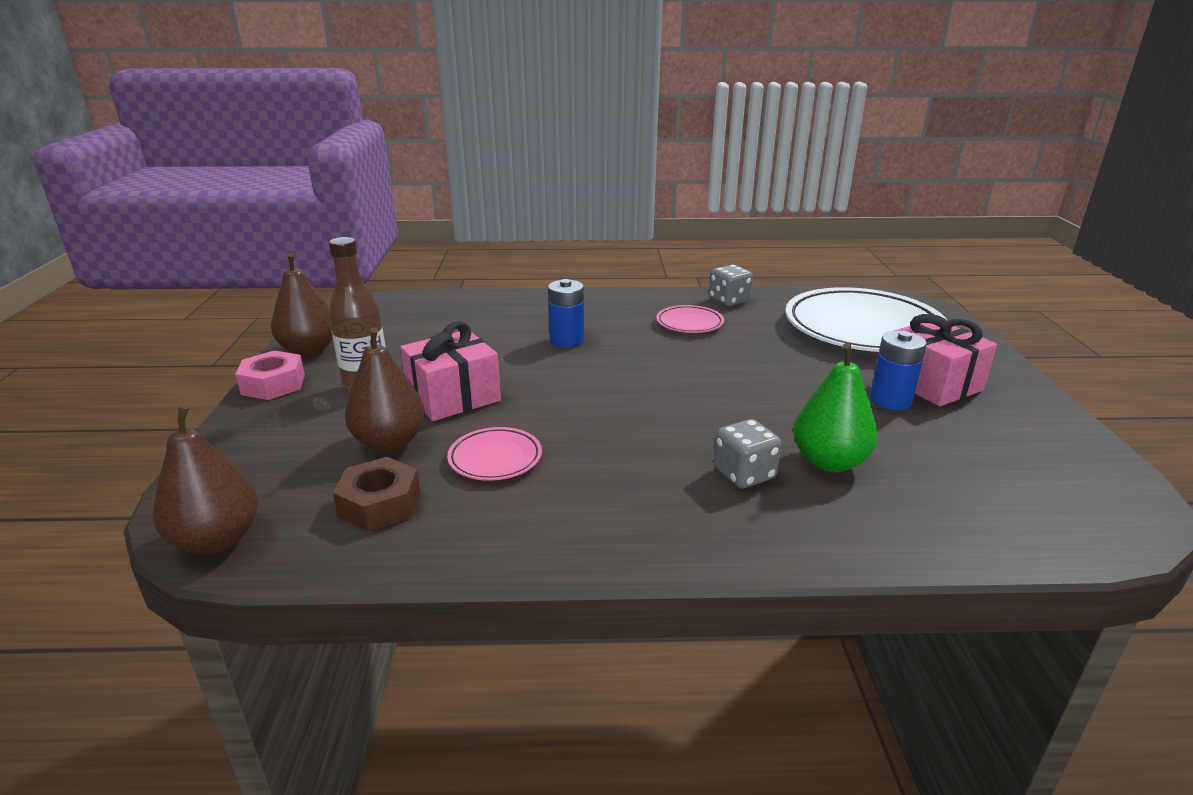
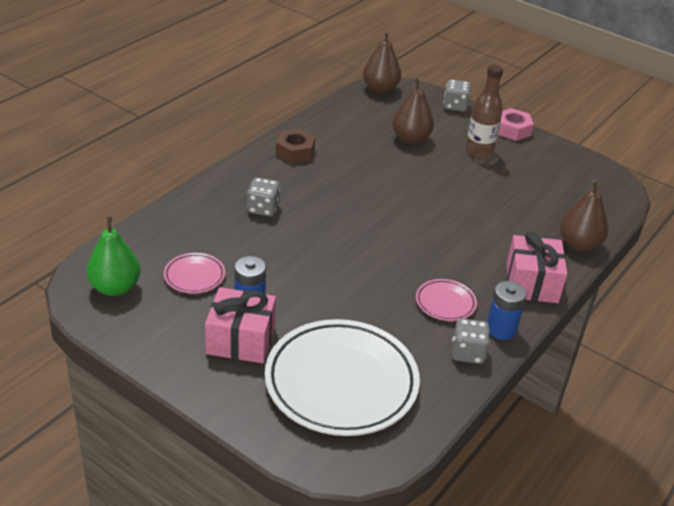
camera: 125 degrees right, 10 degrees up
brown pear [271,253,333,356] -> brown pear moved to [560,180,608,251]
brown nut [333,457,421,531] -> brown nut moved to [276,129,315,163]
pink gift [400,322,501,421] -> pink gift moved to [506,232,567,303]
pink plate [447,427,542,481] -> pink plate moved to [164,253,225,293]
blue battery [548,279,584,348] -> blue battery moved to [487,281,526,340]
green pear [793,343,878,472] -> green pear moved to [86,216,141,296]
none -> grey dice [443,80,471,112]

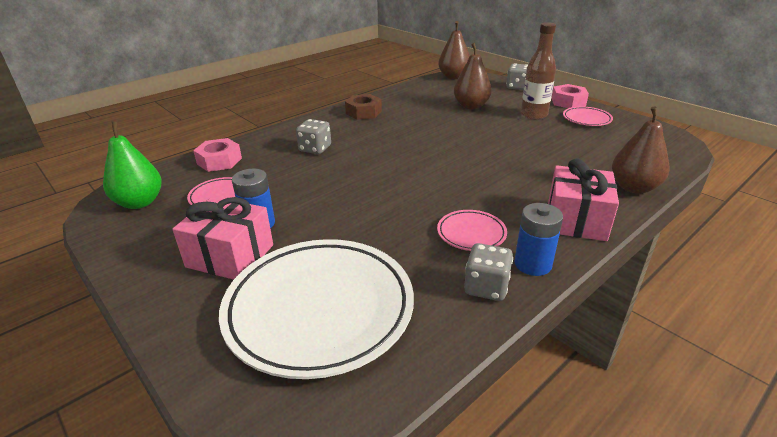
camera: 15 degrees right, 5 degrees down
none -> pink nut [193,138,242,172]
none -> pink plate [563,106,613,126]

